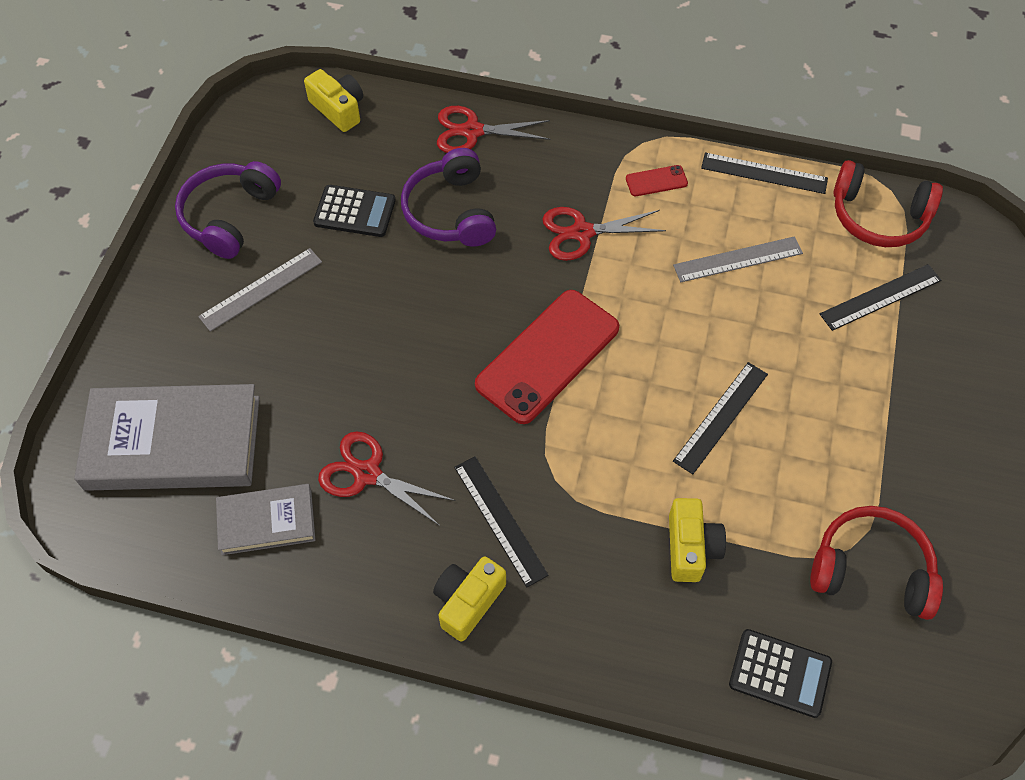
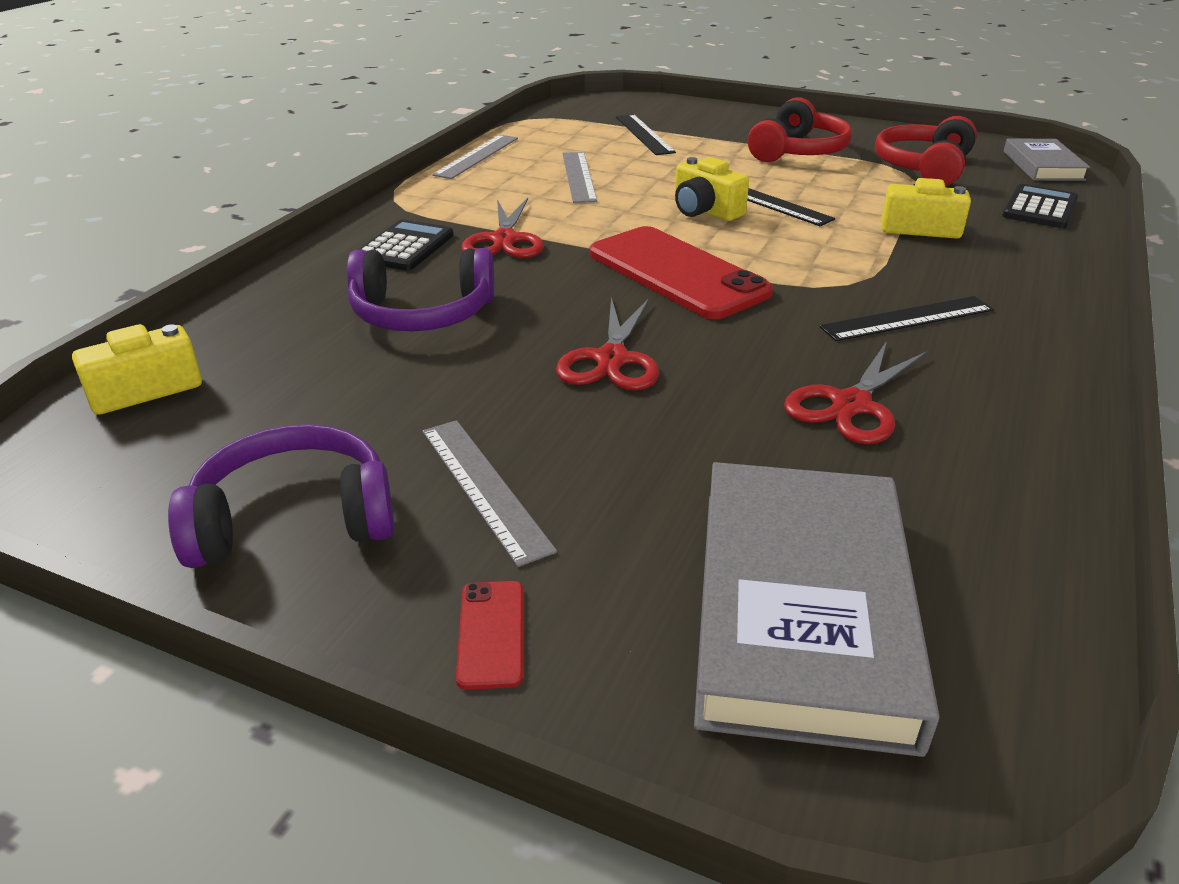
camera: 80 degrees left, 25 degrees down
purple headphones [175,161,281,259] -> purple headphones turned 135 degrees clockwise [168,424,394,568]
grey book [216,484,315,555] -> grey book moved to [1004,139,1090,181]
black calculator [313,185,396,237] -> black calculator moved to [358,219,453,270]
yellow camera [433,556,506,642] -> yellow camera moved to [675,157,749,221]
red scissors [437,106,550,153] -> red scissors moved to [556,297,659,390]
red phone [626,165,688,196] -> red phone moved to [456,581,523,690]
black ruler [701,152,828,194] -> grey ruler [432,135,518,179]
red headphones [833,160,943,247] -> red headphones moved to [748,97,852,162]

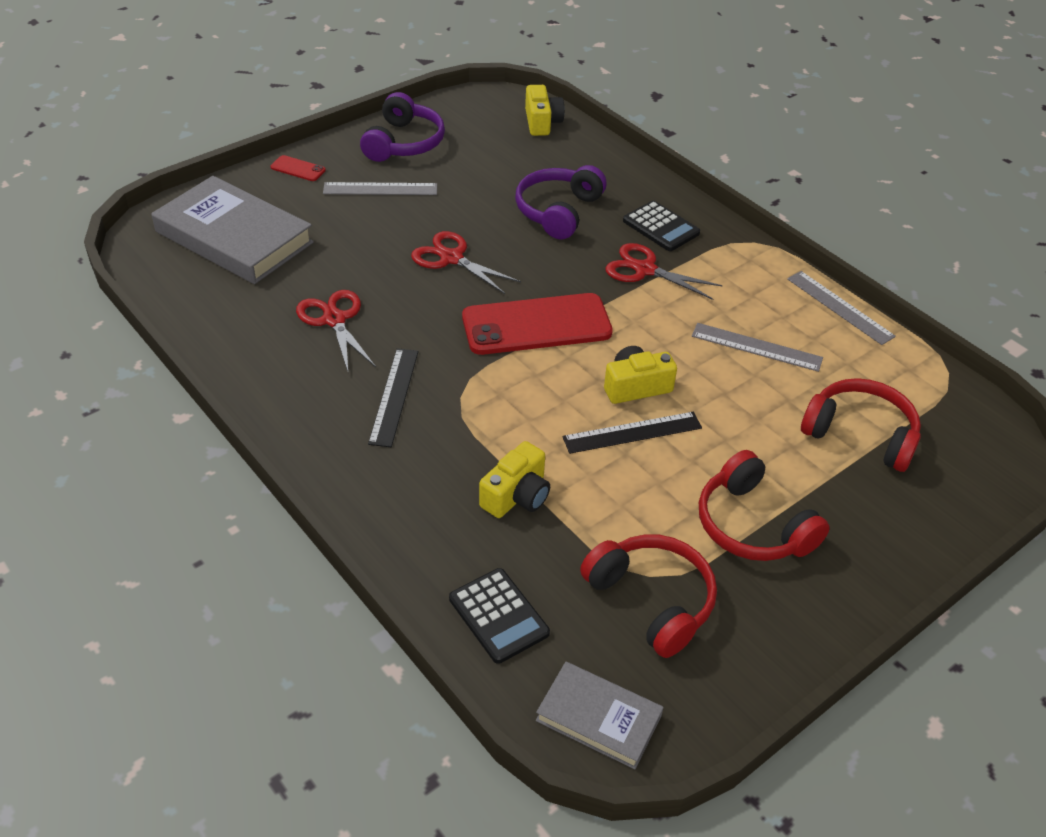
camera: 115 degrees right, 10 degrees up
black ruler [616,114,676,155] -> red headphones [801,378,921,472]

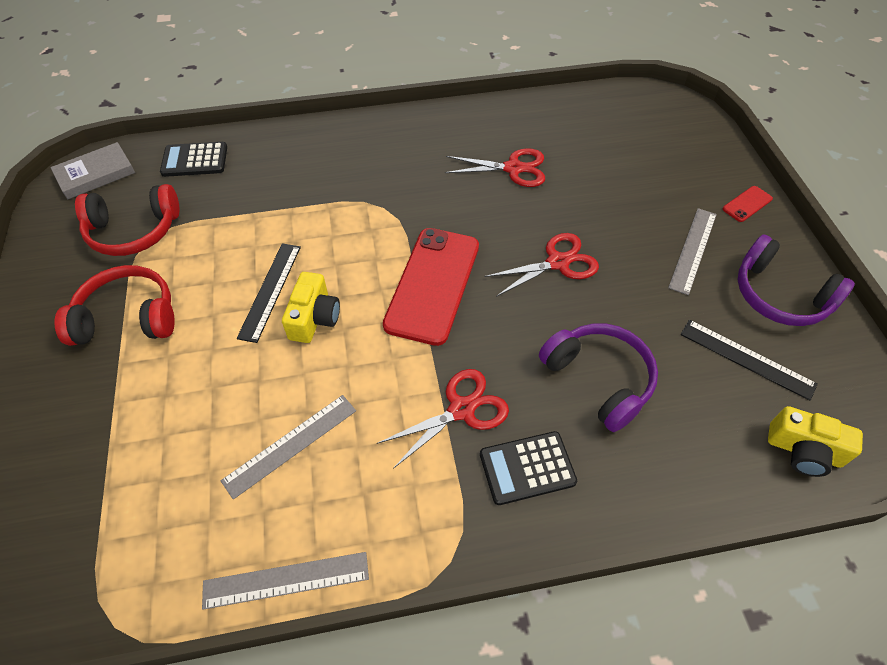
camera: 120 degrees right, 10 degrees up
grey book [151,176,314,284] -> none
black ruler [368,348,419,447] -> black ruler moved to [681,320,818,401]
yellow camera [479,441,550,518] -> none
red headphones [801,378,921,472] -> none

